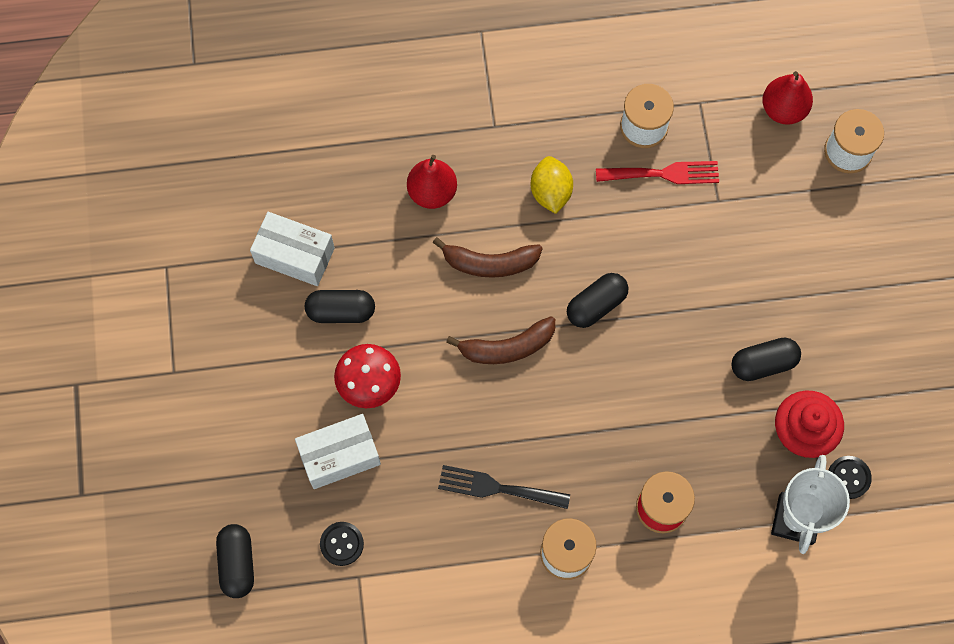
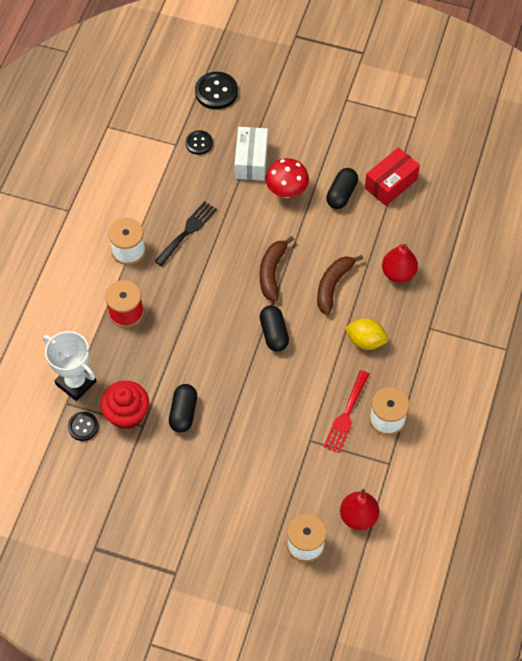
camera: 115 degrees right, 10 degrees down
black capsule [216,524,254,598] -> black button [195,72,238,109]
white box [250,212,335,286] -> red box [365,147,420,206]

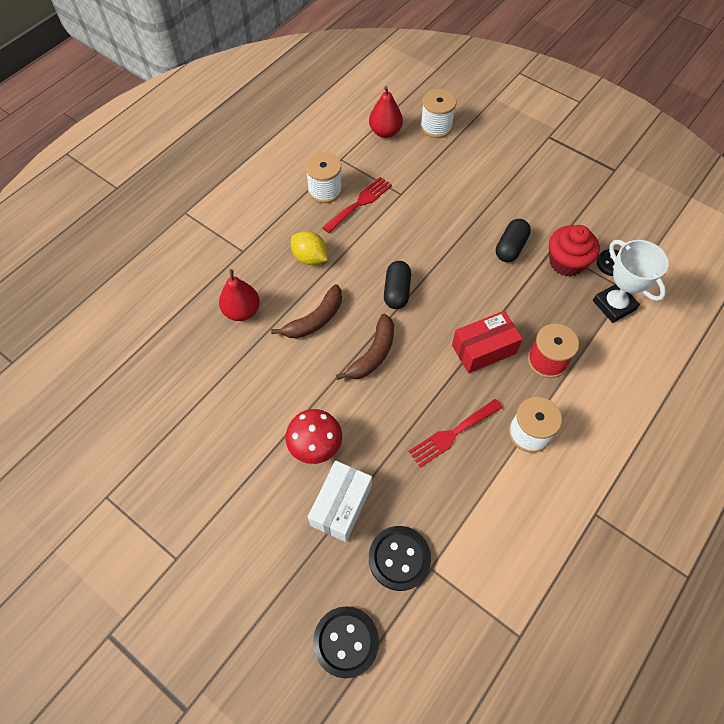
camera: 160 degrees left, 0 degrees up
black fork [154,201,217,266] -> red fork [408,399,503,467]
black button [186,130,213,155] -> black button [369,526,431,591], size x1.61
black capsule [326,168,358,209] -> none
red box [365,147,420,206] -> red box moved to [452,311,523,373]

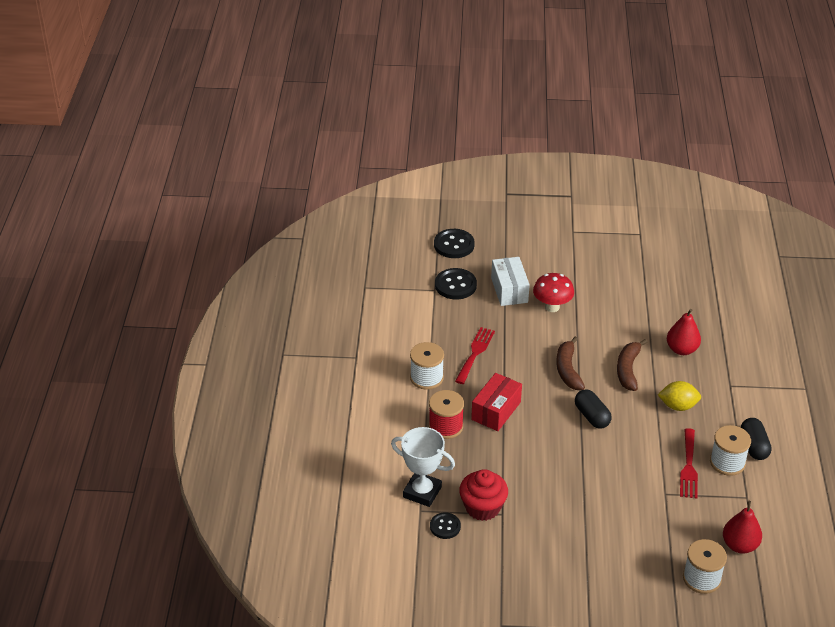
camera: 145 degrees right, 20 degrees down
black capsule [496,219,531,262] -> black capsule moved to [741,418,772,460]

